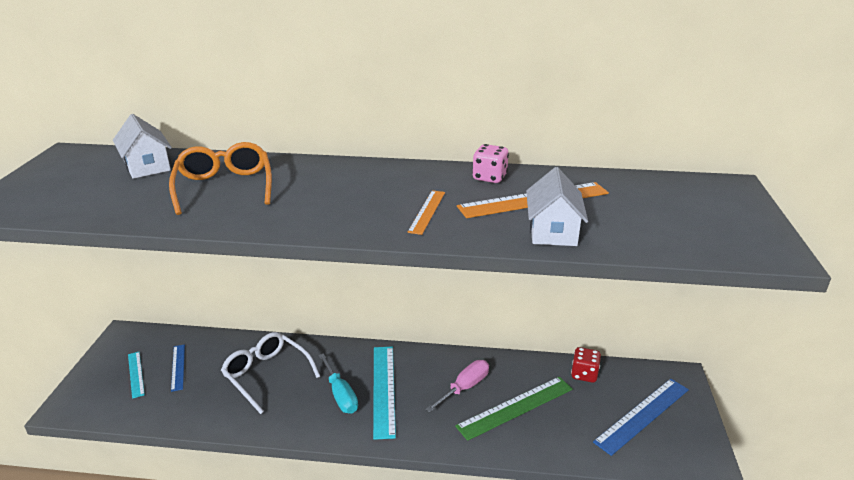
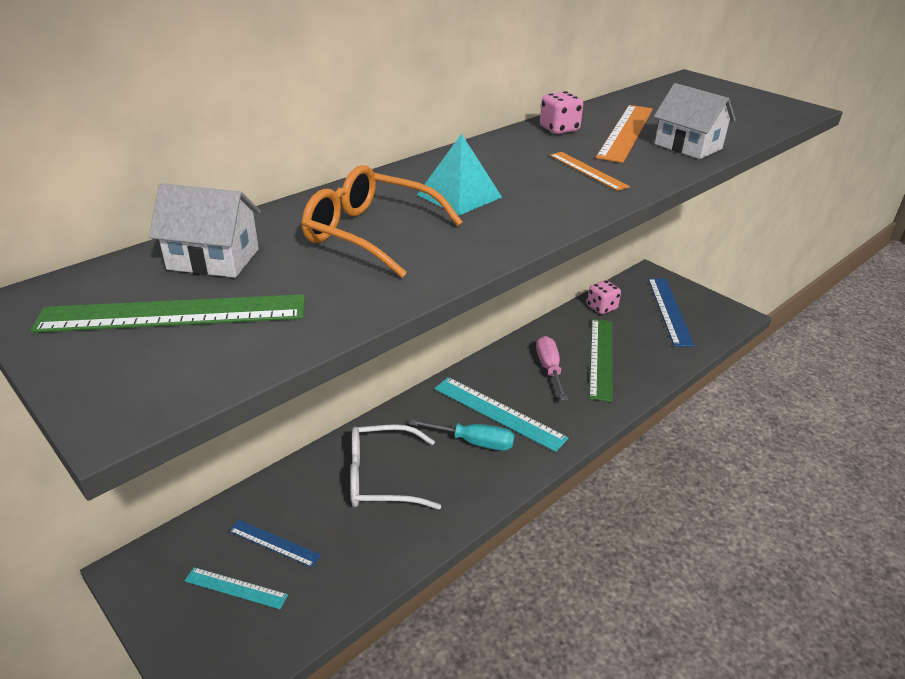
camera: 50 degrees left, 5 degrees up
red dice [571,347,601,383] -> pink dice [587,280,621,314]
none -> green ruler [30,294,305,333]
none -> turquoise pyramid [417,134,502,215]

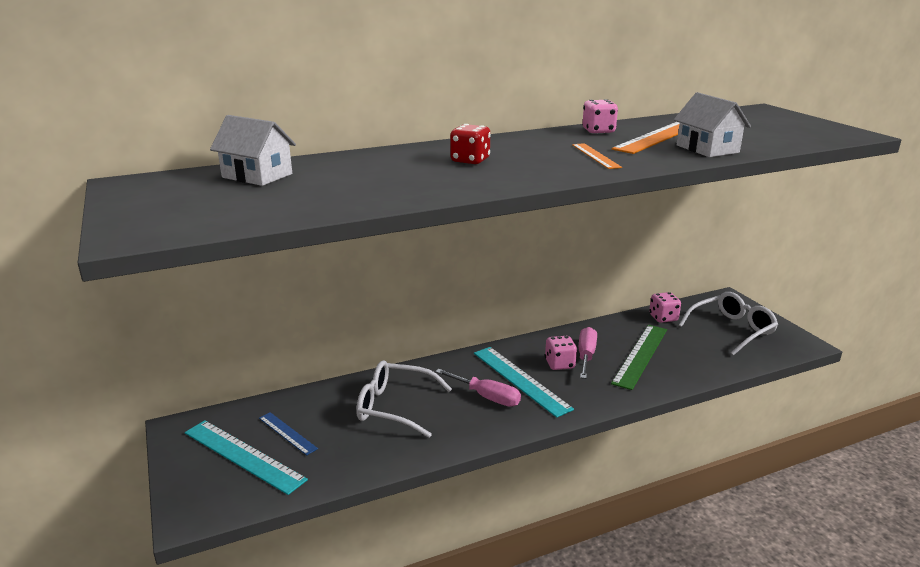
camera: 20 degrees right, 10 degrees down
green ruler [30,294,305,333] -> none
turquoise ruler [185,567,288,609] -> turquoise ruler [185,420,308,495], size x1.79
orange glasses [302,165,463,278] -> none
turquoise screwdriver [409,419,515,451] -> pink screwdriver [435,369,521,406]
turquoise pyramid [417,134,502,215] -> red dice [450,124,491,164]
blue ruler [648,278,695,347] -> white glasses [679,292,778,356]
none -> pink dice [545,336,577,370]

